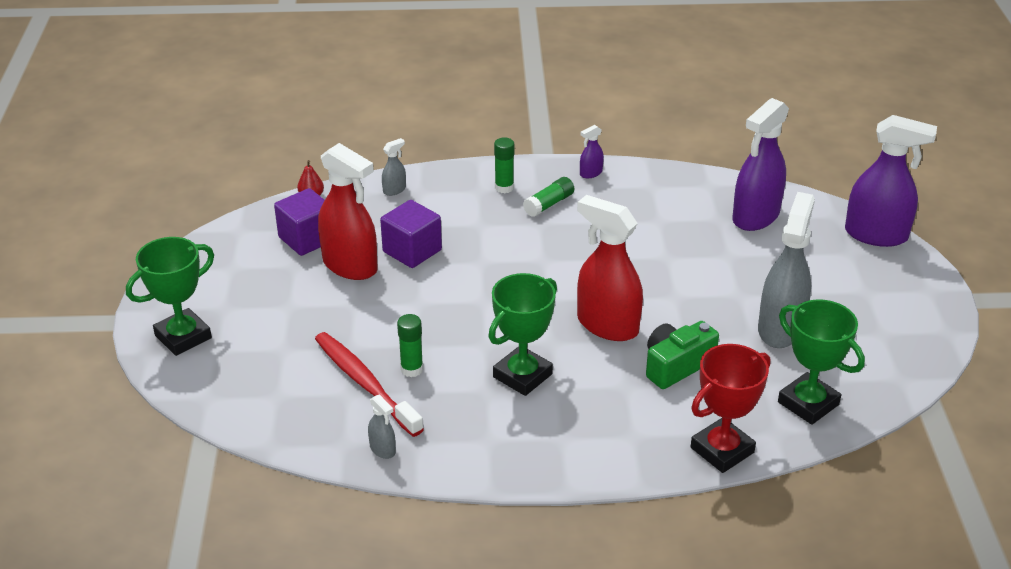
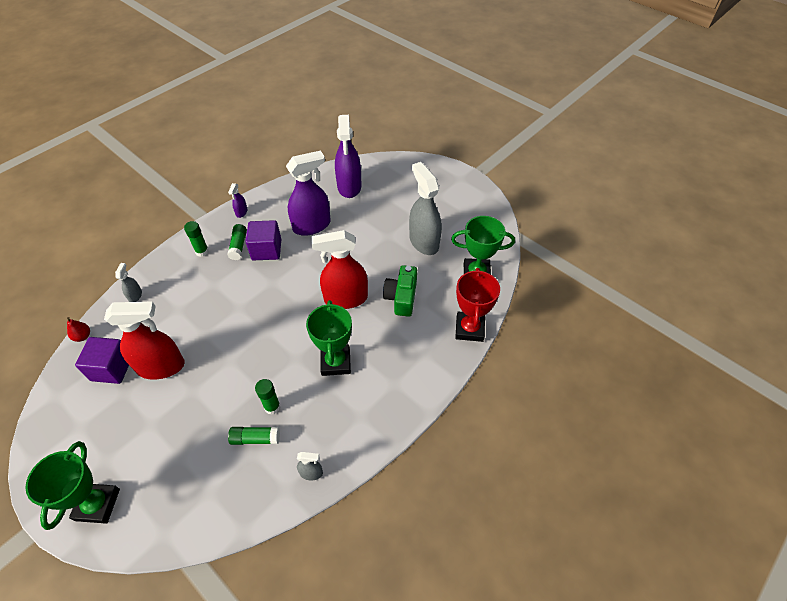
camera: 45 degrees left, 15 degrees up
red toothbrush [315,332,424,437] -> green glue stick [228,427,280,445]
purple cube [380,200,442,268] -> purple cube moved to [246,220,281,260]
purple spray bottle [845,115,937,247] -> purple spray bottle moved to [286,150,330,236]

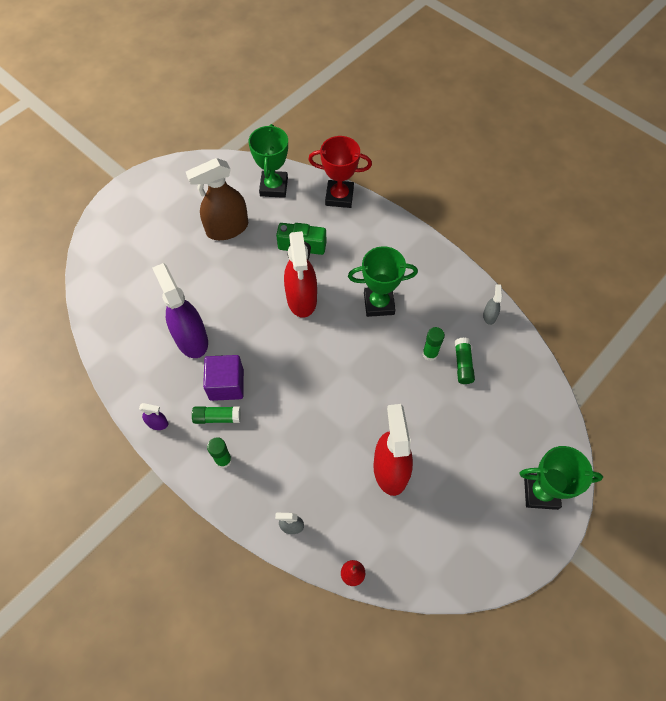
camera: 90 degrees left, 10 degrees up
purple cube [75,337,129,384] -> none
purple spray bottle [335,115,362,198] -> none
grey spray bottle [409,162,442,255] -> brown spray bottle [186,158,248,240]

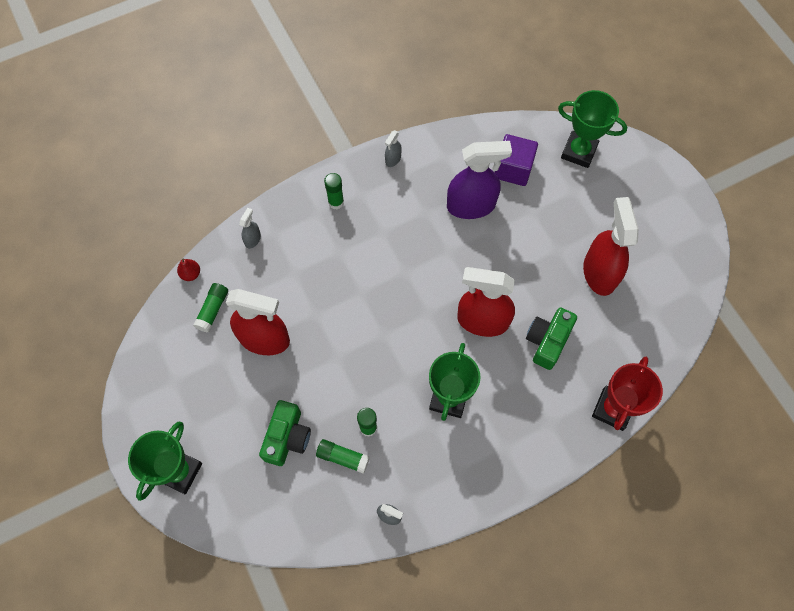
camera: 110 degrees right, 5 degrees up
purple spray bottle [139,403,169,430] -> grey spray bottle [385,130,402,167]
brown spray bottle [186,158,248,240] -> red spray bottle [583,197,639,296]
green glue stick [192,406,241,424] -> green glue stick moved to [193,283,228,332]
purple cube [203,355,244,401] -> purple cube moved to [495,134,538,186]
green trophy [249,124,288,198] -> green trophy moved to [558,90,627,168]
none -> green camera [259,400,311,466]

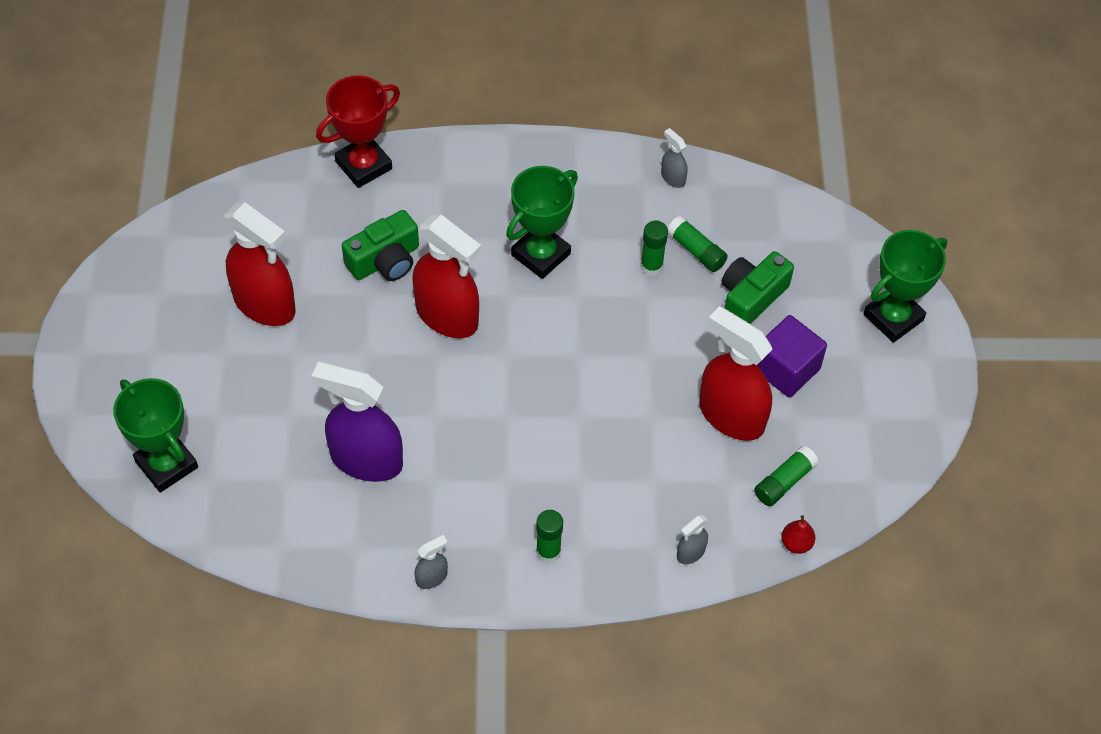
camera: 155 degrees left, 10 degrees down
purple cube [495,134,538,186] -> purple cube moved to [758,315,827,398]
red spray bottle [583,197,639,296] -> red spray bottle turned 75 degrees counterclockwise [225,202,296,326]

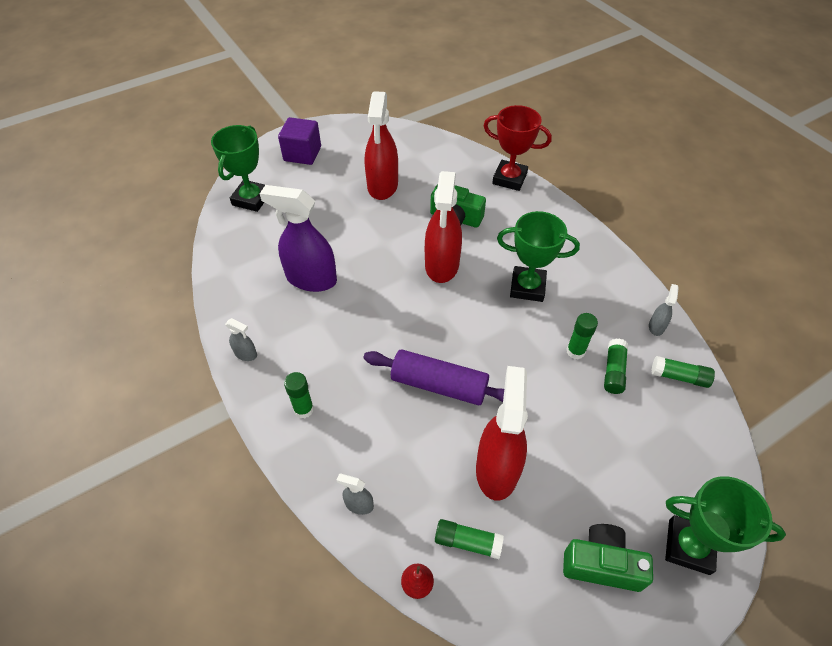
camera: 60 degrees right, 5 degrees down
purple spray bottle [311,361,403,482] -> purple spray bottle turned 60 degrees counterclockwise [260,185,337,292]
green camera [721,251,794,324] -> green camera moved to [563,524,653,592]
purple cube [758,315,827,398] -> purple cube moved to [278,117,321,165]
none -> purple rolling pin [363,350,504,406]
none -> green glue stick [652,356,715,388]

